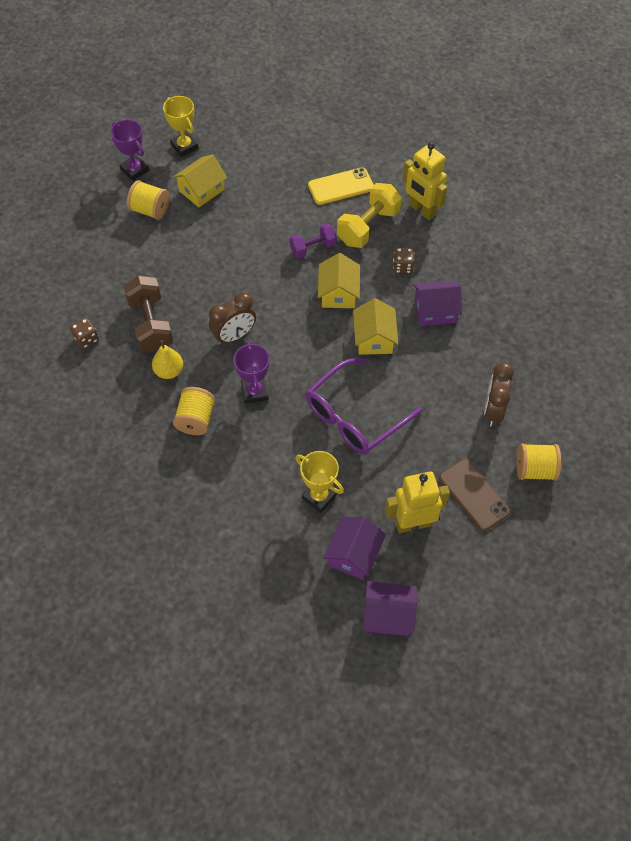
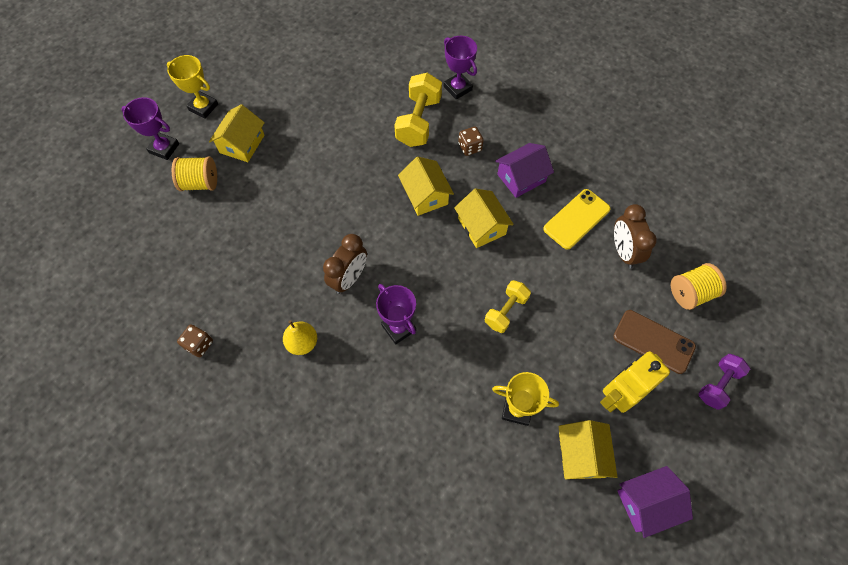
camera: 25 degrees left, 5 degrees up
brown dumbbell [124,275,173,352] -> none
yellow spool [173,387,215,435] -> none
purple dumbbell [290,224,337,258] -> purple dumbbell moved to [698,354,750,410]
purple glasses [306,358,422,455] -> yellow dumbbell [485,280,531,333]
yellow phone [308,168,374,205] -> yellow phone moved to [543,189,611,250]
purple house [323,517,386,580] -> yellow house [558,420,617,480]
yellow robot [403,142,447,220] -> purple trophy [444,36,477,100]

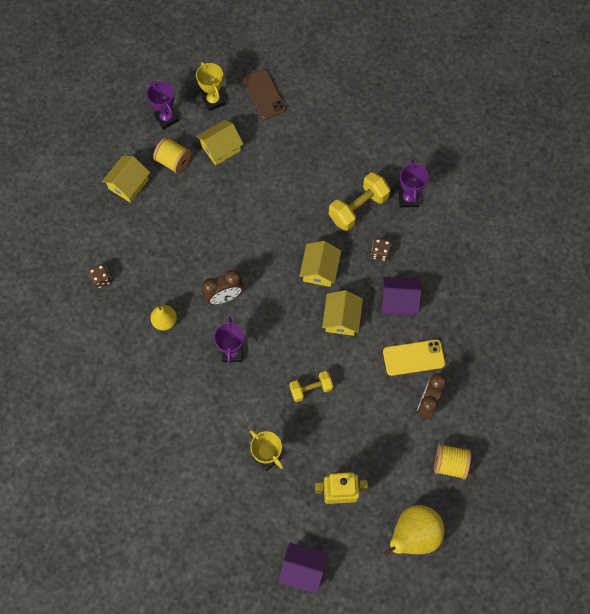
camera: 35 degrees right, 5 degrees up
yellow house [558,420,617,480] -> yellow house moved to [102,156,150,203]
brown phone [613,310,696,374] -> brown phone moved to [243,69,286,119]
purple dumbbell [698,354,750,410] -> yellow pear [383,505,444,557]

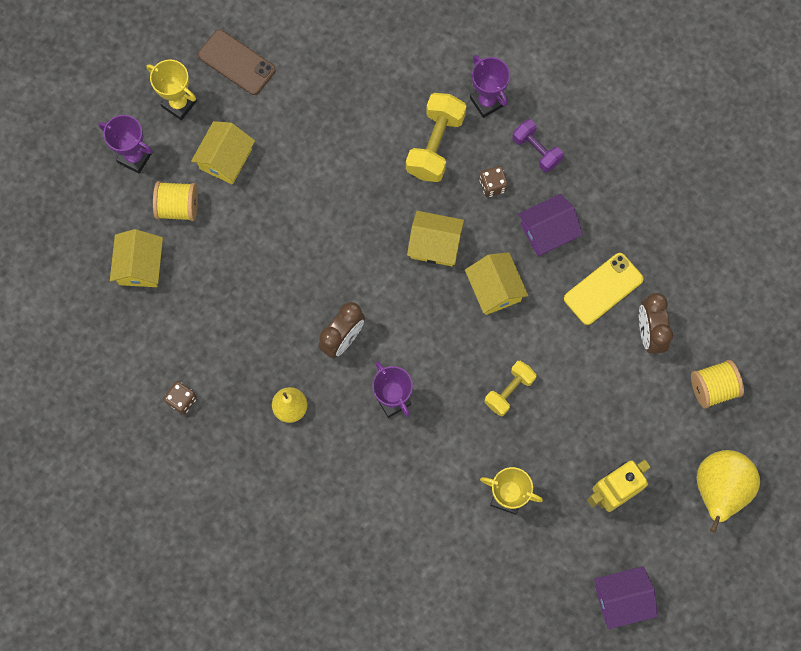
camera: 30 degrees left, 5 degrees up
yellow house [299,241,341,287] -> yellow house turned 60 degrees counterclockwise [407,211,464,266]
none -> purple dumbbell [512,119,564,172]

